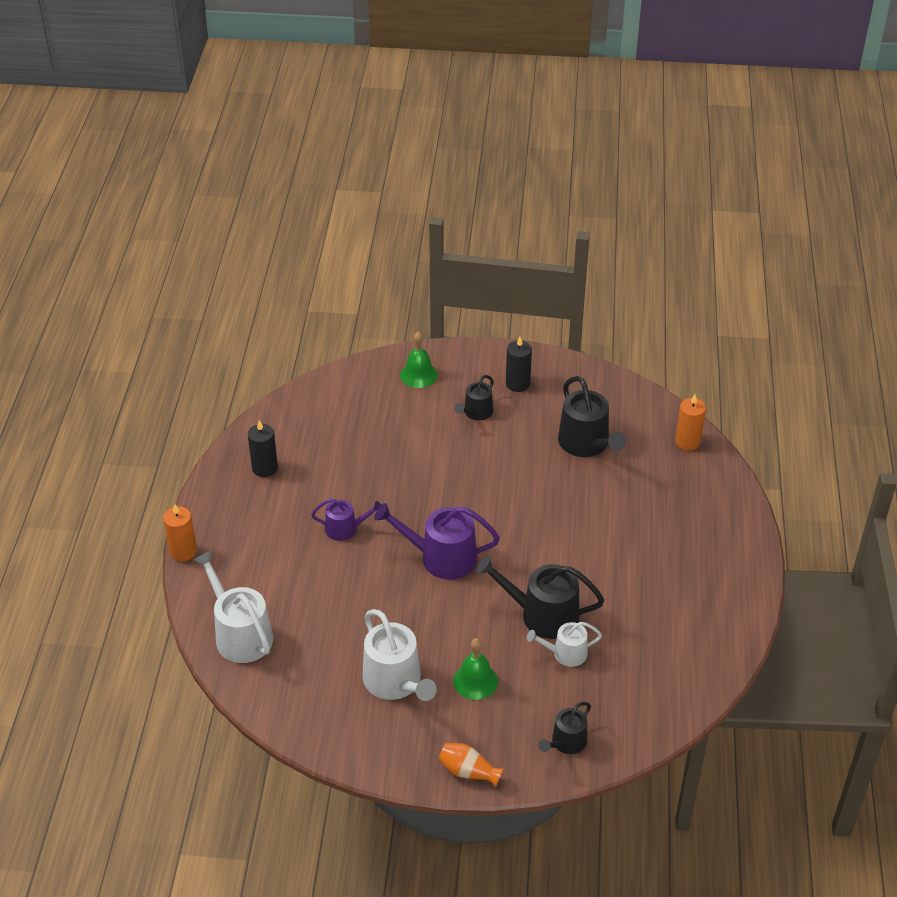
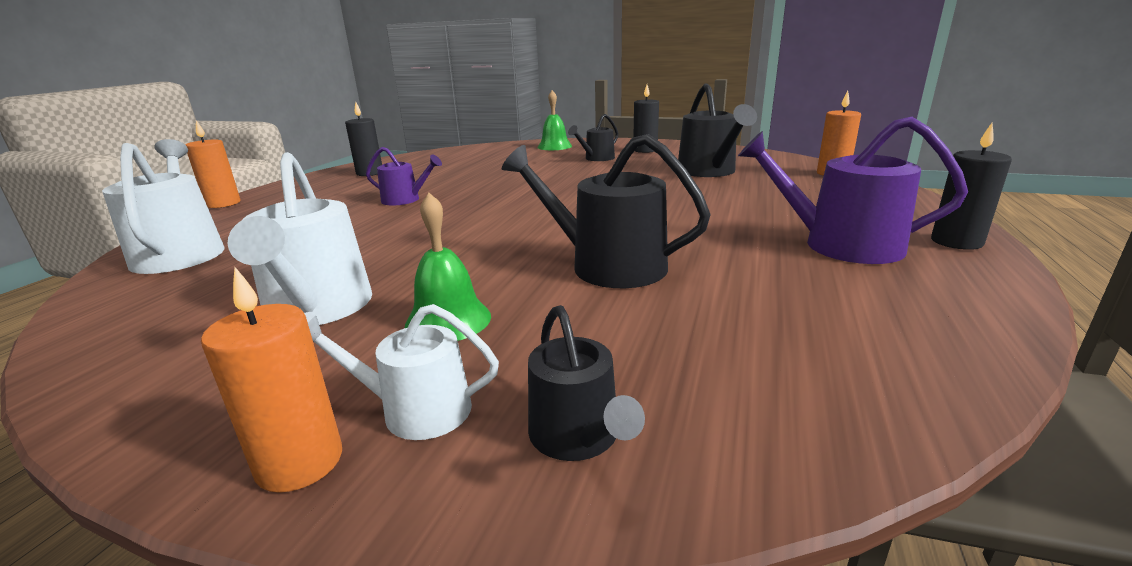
camera: 15 degrees right, 20 degrees down
purple watering can [374,503,500,580] -> purple watering can moved to [738,117,968,264]
orange vase [438,743,504,787] -> orange candle [201,267,342,493]
white watering can [527,622,602,667] -> white watering can moved to [308,304,499,440]
black watering can [539,702,591,754] -> black watering can turned 75 degrees counterclockwise [528,305,645,461]
none -> black candle [931,123,1012,250]

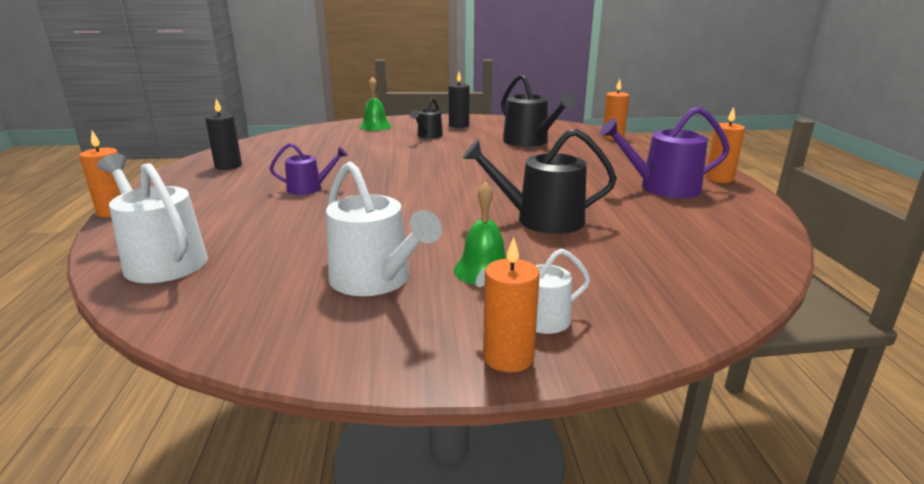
camera: 25 degrees left, 0 degrees up
black watering can [528,305,645,461] -> none
black candle [931,123,1012,250] -> orange candle [705,107,745,183]

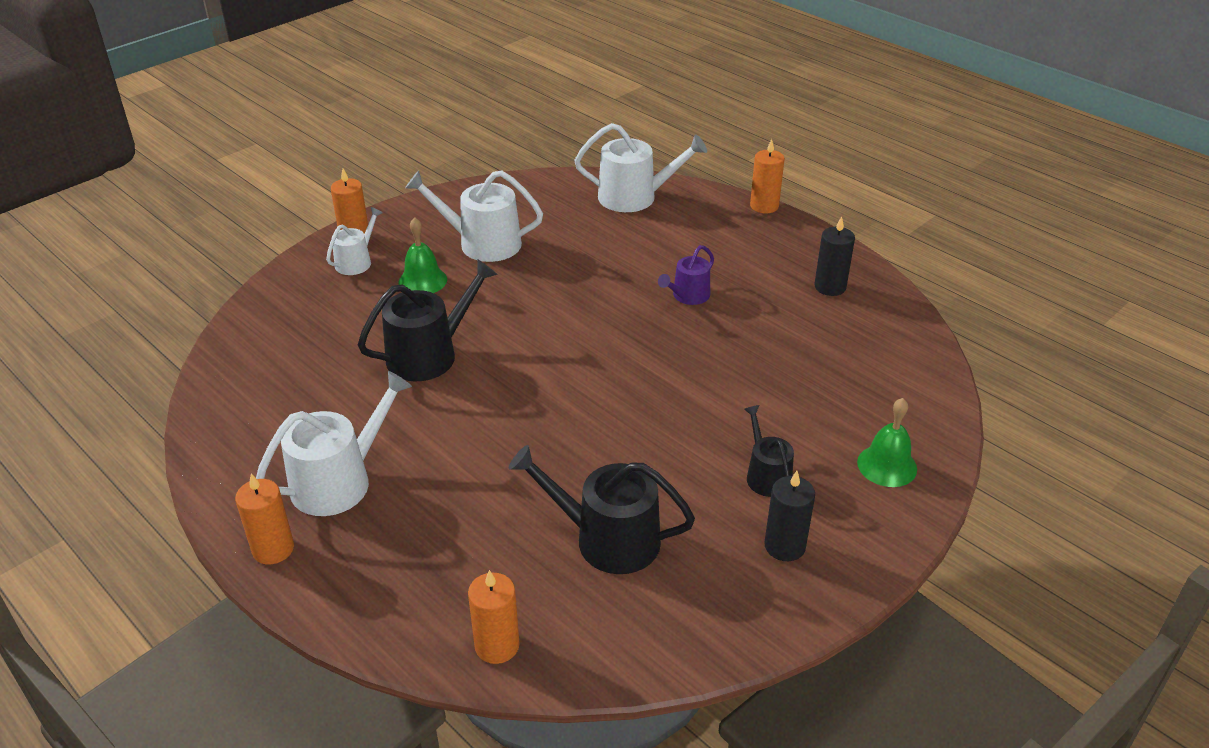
camera: 140 degrees right, 15 degrees up
purple watering can [600,107,730,198] -> white watering can [256,371,412,516]

